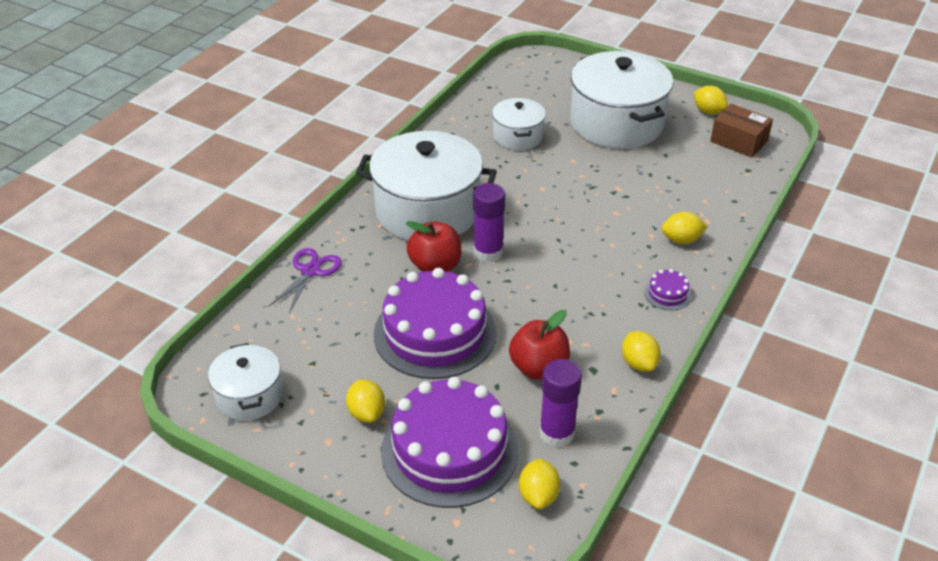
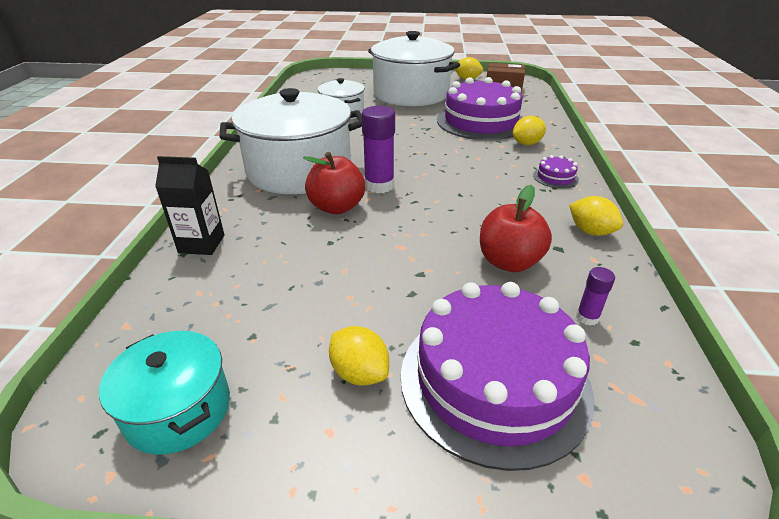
camera: 25 degrees left, 5 degrees down
white pot [208,343,283,421] -> turquoise pot [99,331,230,455]
purple scissors [269,248,342,313] -> black carton [155,156,224,255]
purple cake [374,268,496,379] -> purple cake moved to [437,77,523,140]
yellow lemon [519,458,561,509] -> none
purple glue stick [539,359,582,447] -> purple glue stick [576,267,615,325], size x0.51

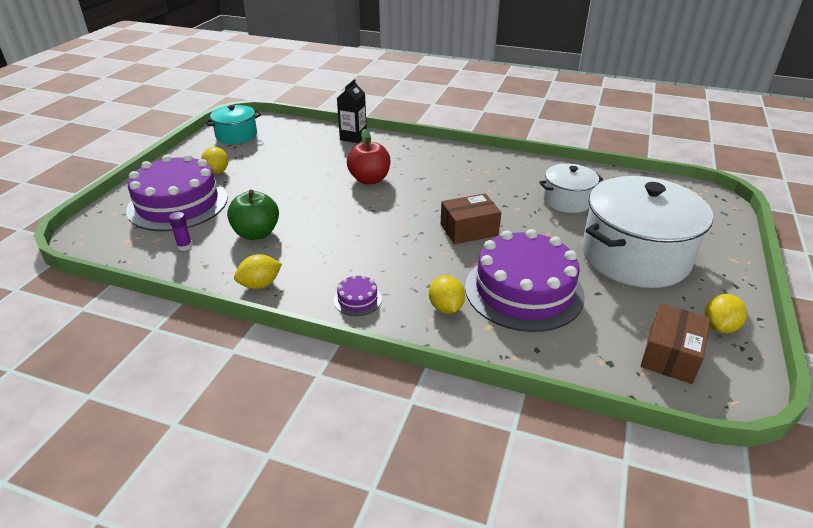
camera: 105 degrees right, 0 degrees up
white pot [220,88,362,194] -> none
yellow lemon [329,326,389,385] -> yellow lemon turned 75 degrees counterclockwise [201,147,229,174]
purple glue stick [361,106,395,193] -> none
red apple [480,185,552,272] -> green apple [227,190,279,240]
none -> brown box [441,193,501,244]

